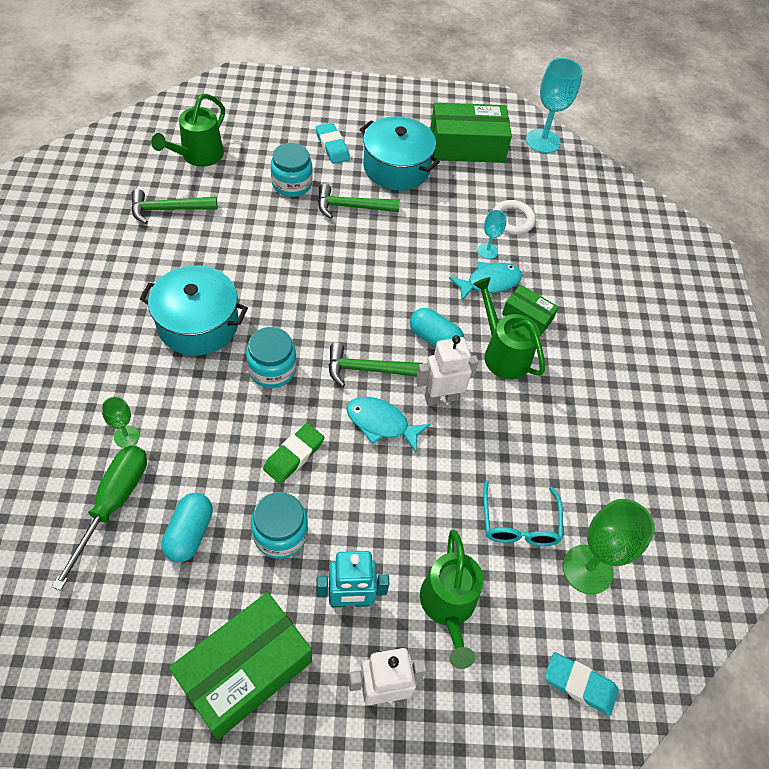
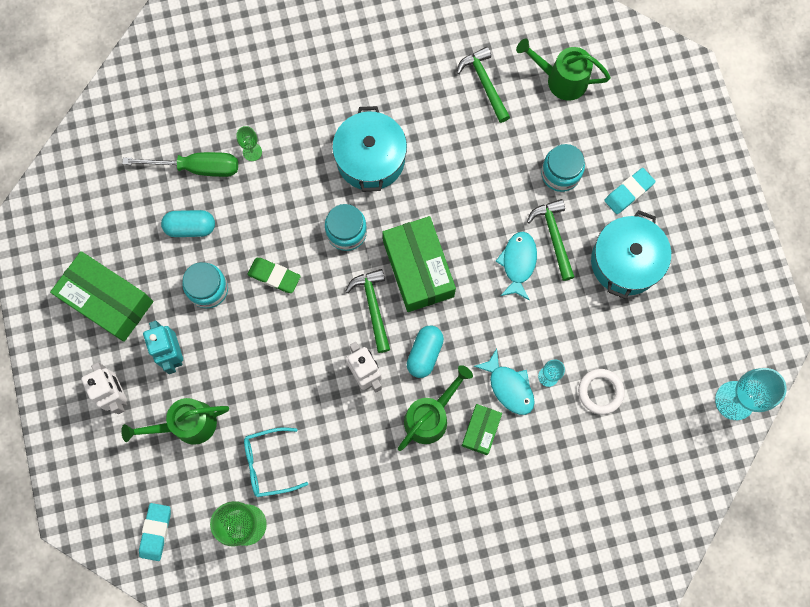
camera: 80 degrees right, 20 degrees up
turquoise fish [346,397,430,453] -> turquoise fish moved to [495,232,537,300]
green box [430,102,512,163] -> green box moved to [382,216,456,312]

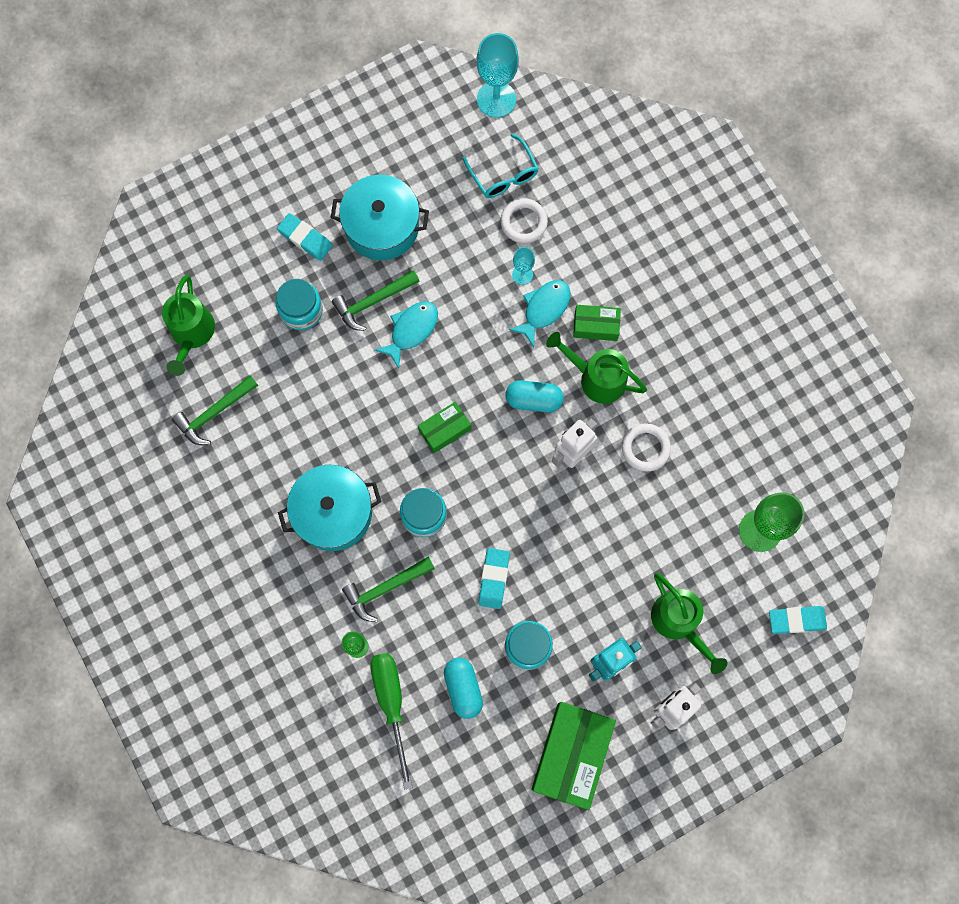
camera: 105 degrees left, 0 degrees up
turquoise glasses [244,427,308,497] -> turquoise glasses moved to [463,134,539,198]
green eraser [248,258,301,293] -> turquoise eraser [478,548,510,609]
green hammer [345,269,390,353] -> green hammer moved to [342,557,435,622]
green box [382,216,456,312] -> green box [418,401,471,453], size x0.53
turquoise fish [495,232,537,300] -> turquoise fish turned 135 degrees clockwise [375,301,438,369]
none -> white ring [622,423,671,471]

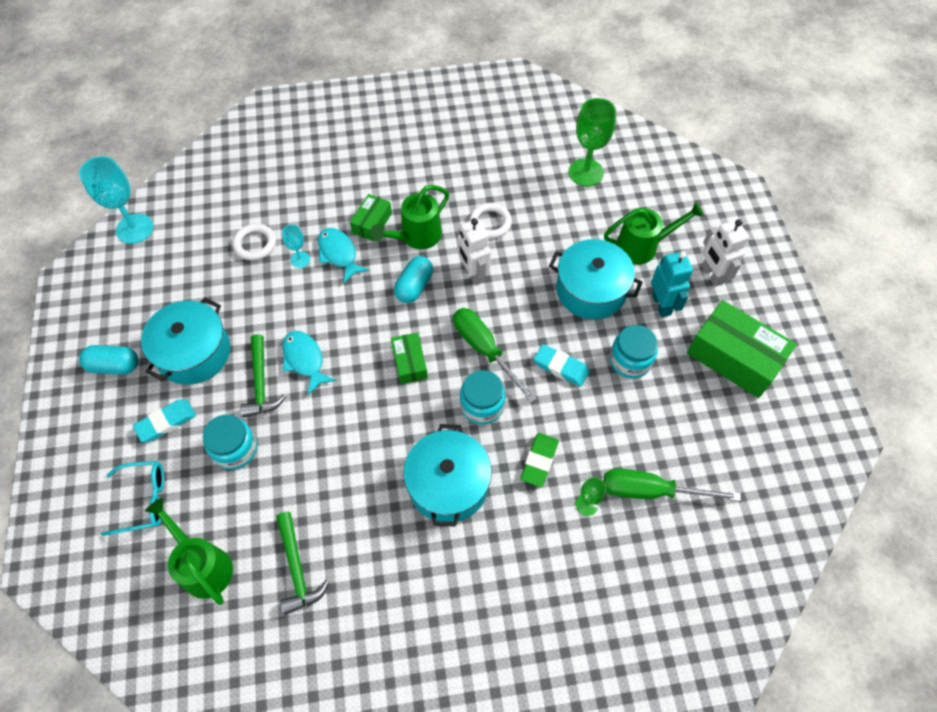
camera: 70 degrees left, 15 degrees down
green watering can [162,275,215,376] -> green watering can turned 150 degrees counterclockwise [145,498,233,605]
green hammer [342,557,435,622] -> green eraser [520,433,559,487]
turquoise capsule [444,658,483,719] -> turquoise capsule moved to [79,345,138,374]
turquoise glasses [463,134,539,198] -> turquoise glasses moved to [101,461,164,536]
turquoise eraser [769,606,827,634] -> none
none -> green screwdriver [453,308,537,403]
none -> turquoise pot [549,239,643,320]

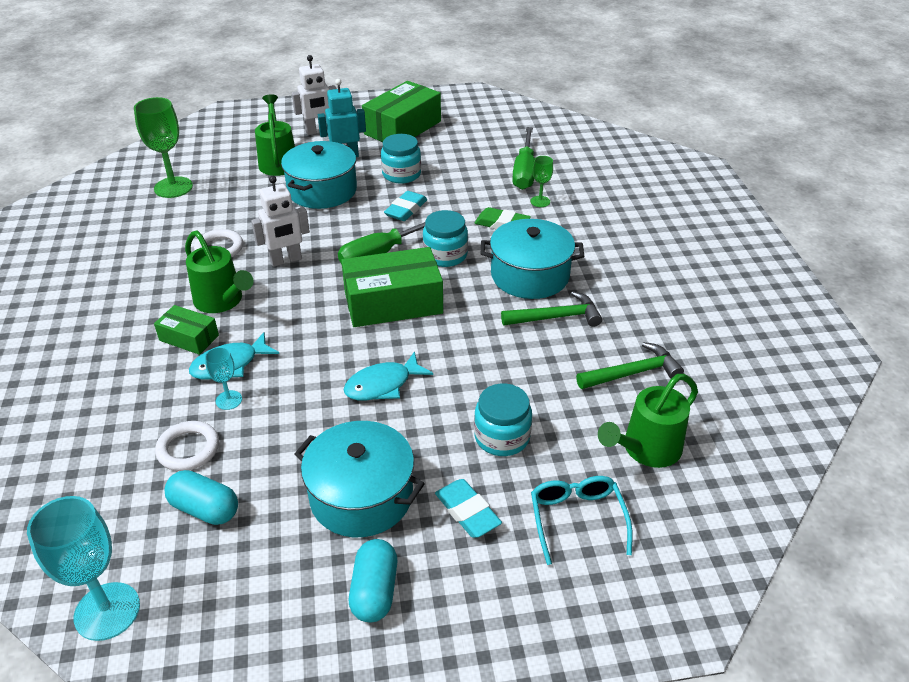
camera: 90 degrees left, 20 degrees down
green hammer [240,334,286,417] -> green hammer moved to [501,291,602,327]
green box [391,332,428,384] -> green box [341,247,443,327], size x1.89
turquoise capsule [394,256,433,303] -> turquoise capsule moved to [164,470,238,525]

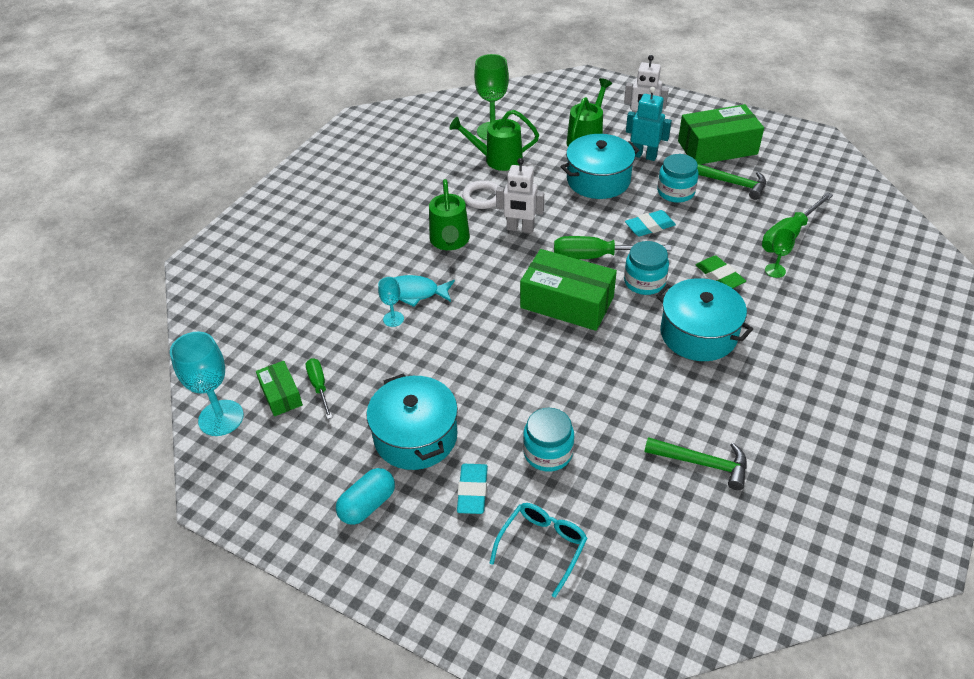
camera: 40 degrees right, 5 degrees up
green box [154,305,219,355] -> green box moved to [256,361,303,416]
white ring [155,421,219,471] -> none
turquoise capsule [164,470,238,525] -> green screwdriver [306,358,332,419]
turquoise fish [343,351,433,400] -> none
green hammer [501,291,602,327] -> green hammer moved to [697,164,766,200]
green watering can [598,374,698,468] -> green watering can moved to [449,110,539,171]

